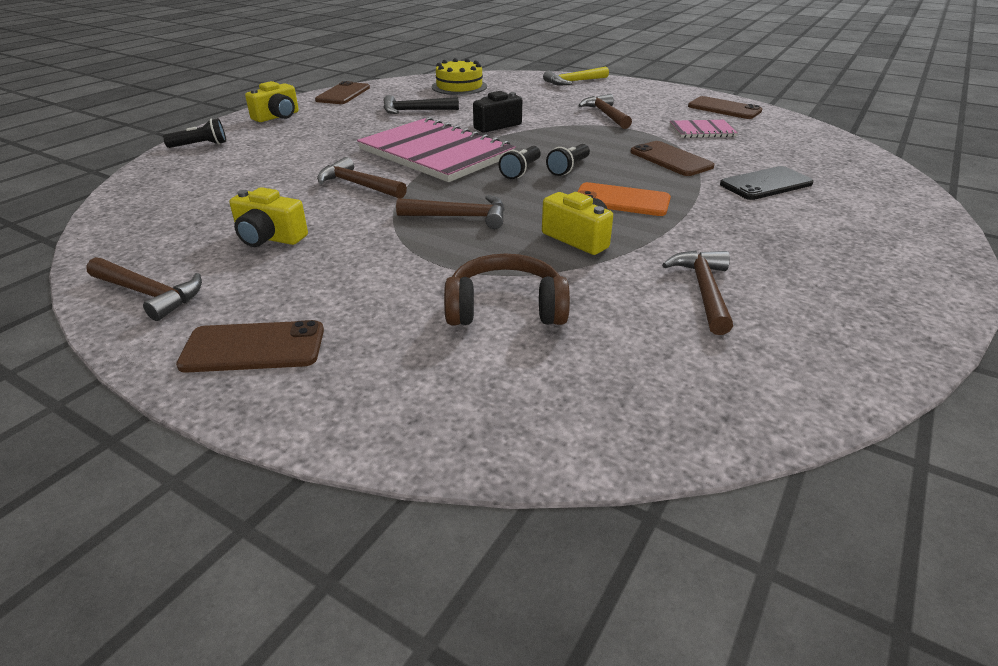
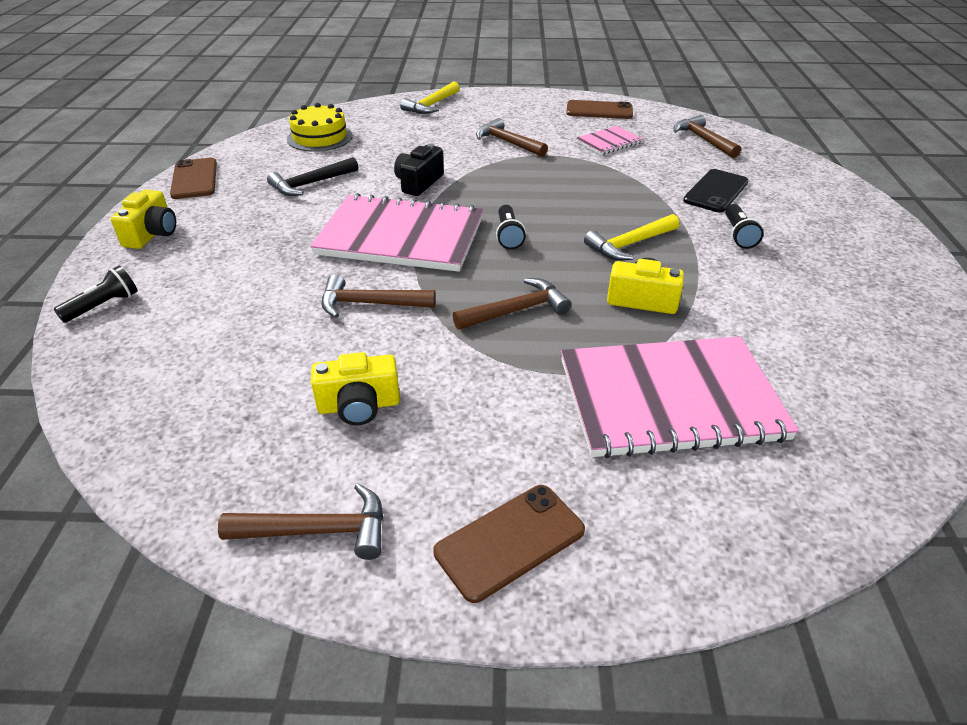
camera: 30 degrees left, 5 degrees up
brown headphones [444,254,570,325] -> pink notebook [561,337,799,459]
black flashlight [546,144,590,176] -> black flashlight moved to [725,204,764,249]
orange phone [577,182,671,216] -> yellow hammer [584,214,679,260]
brown phone [630,141,714,176] -> none
brown hammer [662,250,733,335] -> brown hammer moved to [674,115,741,158]

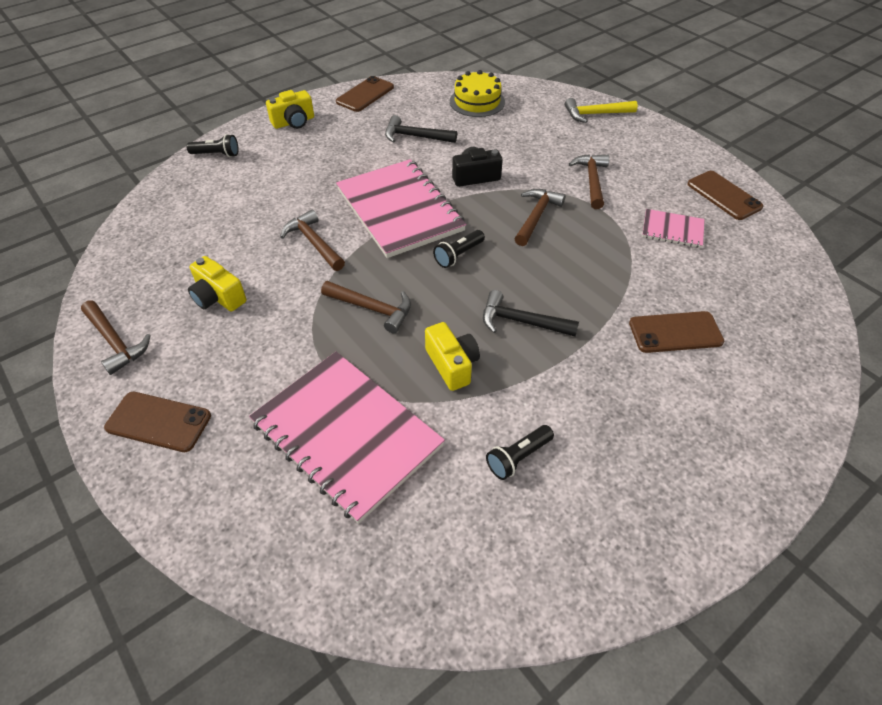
camera: 50 degrees right, 10 degrees up
yellow hammer [584,214,679,260] -> black hammer [483,290,579,337]
brown hammer [674,115,741,158] -> brown hammer moved to [515,189,566,246]
black phone [683,169,749,213] -> brown phone [629,311,724,353]
black flashlight [725,204,764,249] -> black flashlight moved to [486,425,554,480]

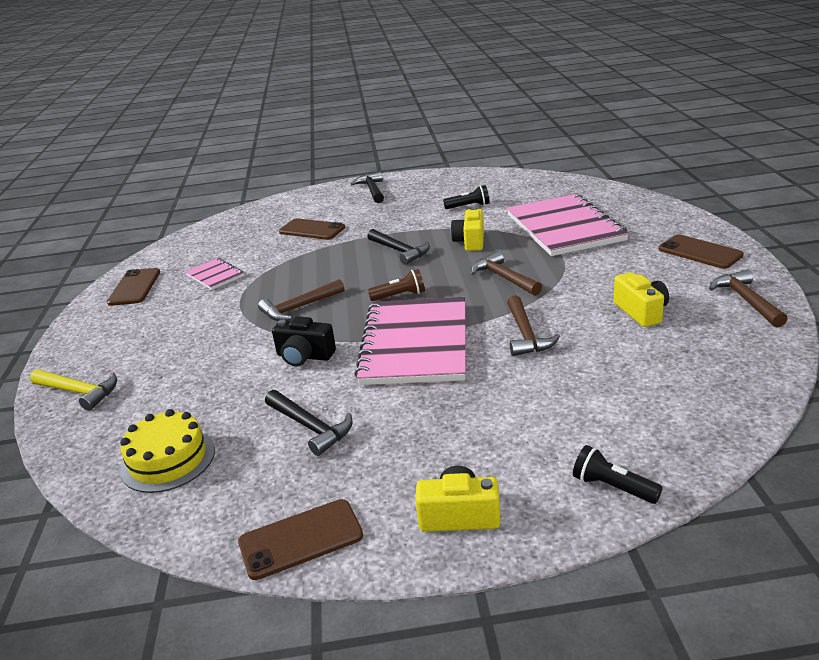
camera: 145 degrees left, 20 degrees down
black flashlight [433,230,485,268] -> brown flashlight [368,269,425,301]
brown hammer [569,154,609,209] -> none
none -> black hammer [351,172,384,203]

